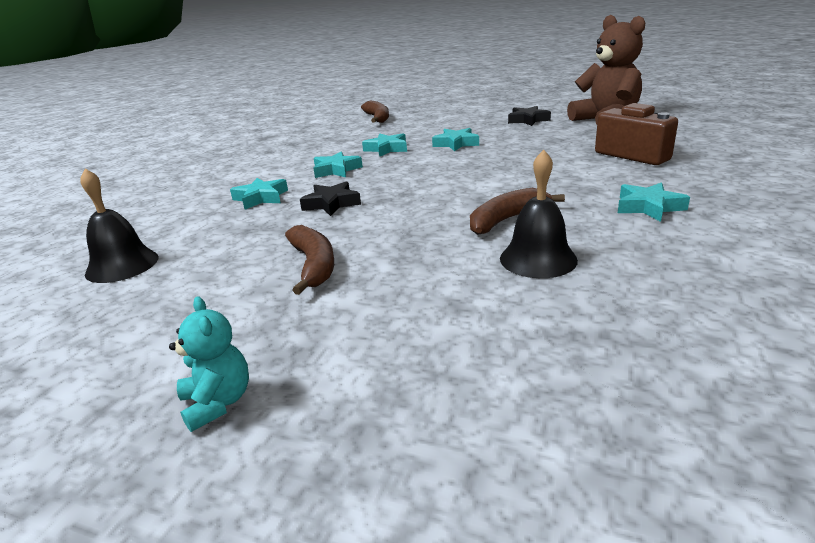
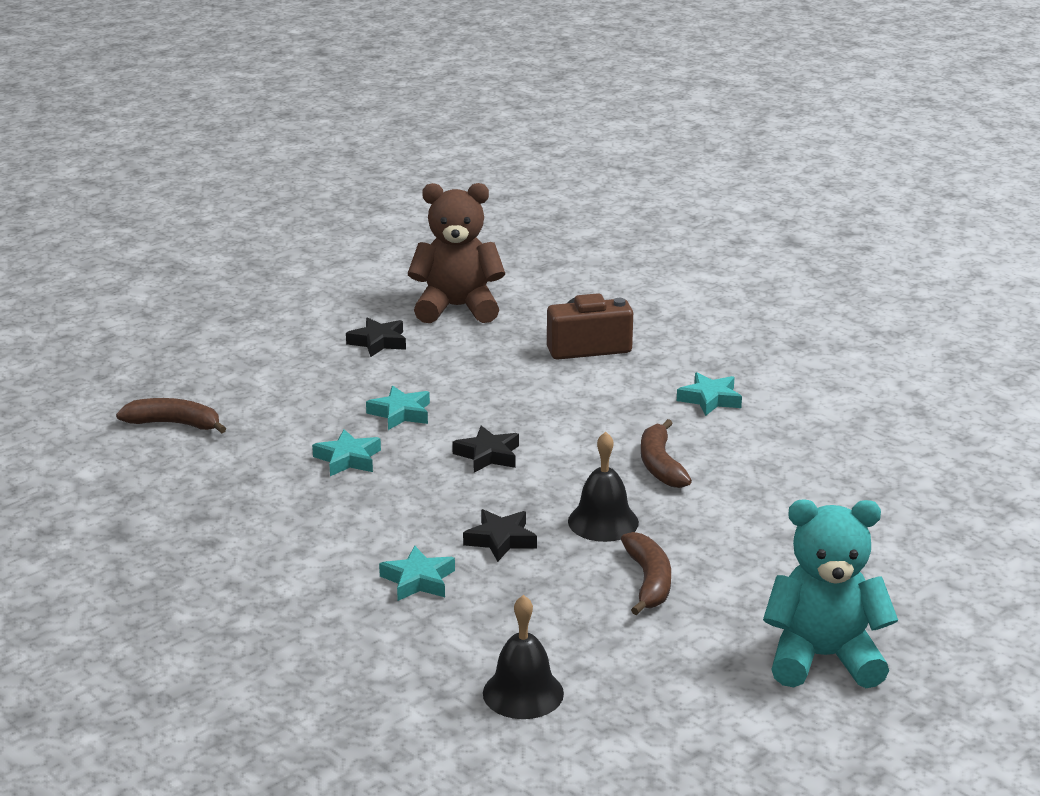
camera: 65 degrees left, 0 degrees up
turquoise teddy bear [169,296,249,432] -> turquoise teddy bear [763,499,898,688], size x2.11
brown banana [285,225,334,295] -> brown banana turned 75 degrees clockwise [621,532,671,615]
turquoise star [314,152,363,178] -> none
black bell [500,150,578,278] -> black bell moved to [568,432,639,542]
none -> black star [452,426,519,472]

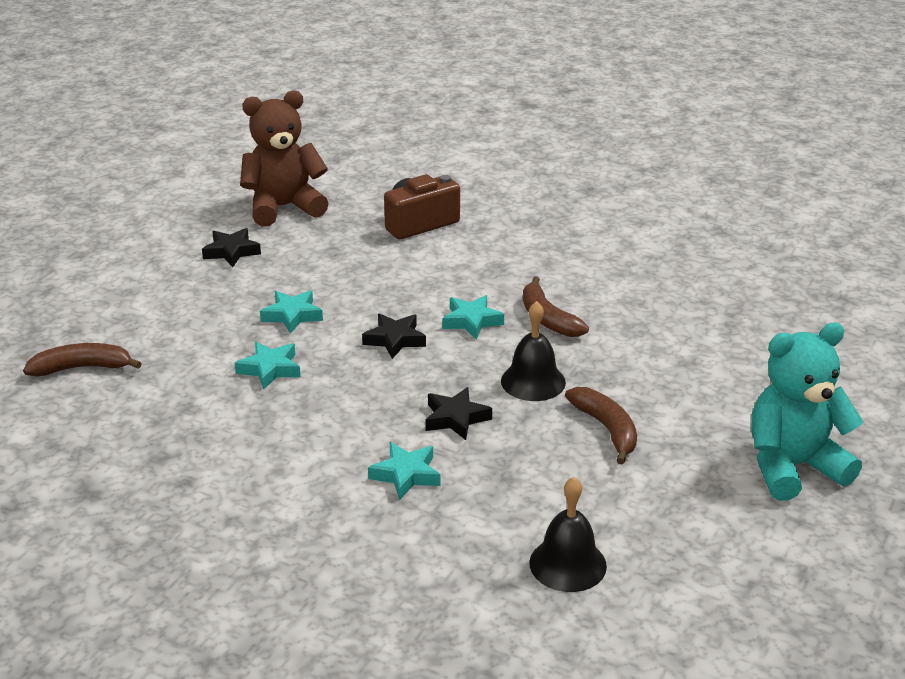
camera: 20 degrees left, 5 degrees up
turquoise star [677,372,742,416] -> turquoise star moved to [442,295,504,339]

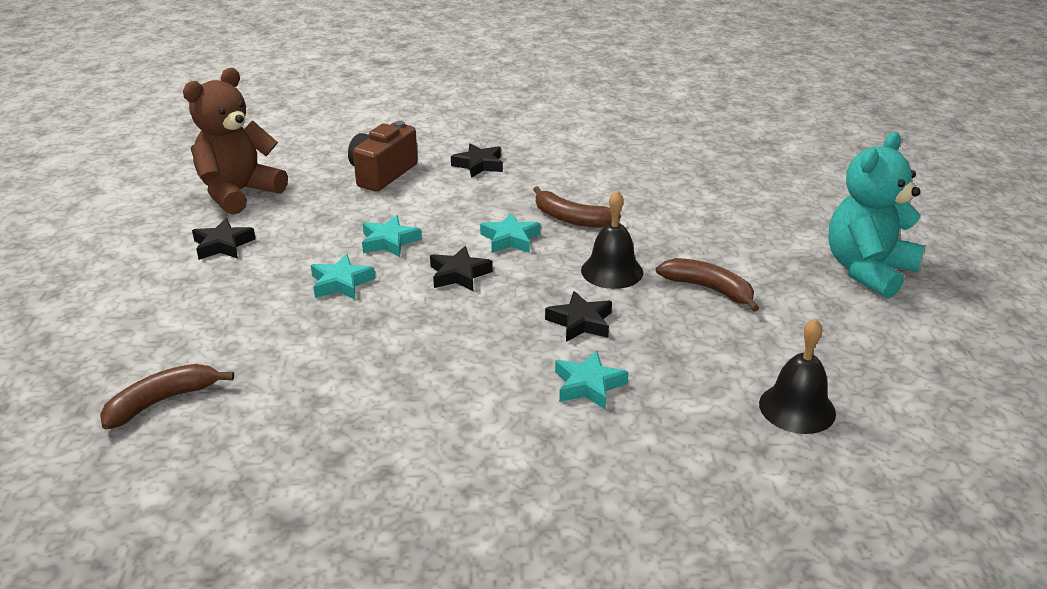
camera: 30 degrees left, 0 degrees up
turquoise star [235,342,301,390] -> turquoise star moved to [362,215,421,257]
none -> black star [451,143,503,178]

